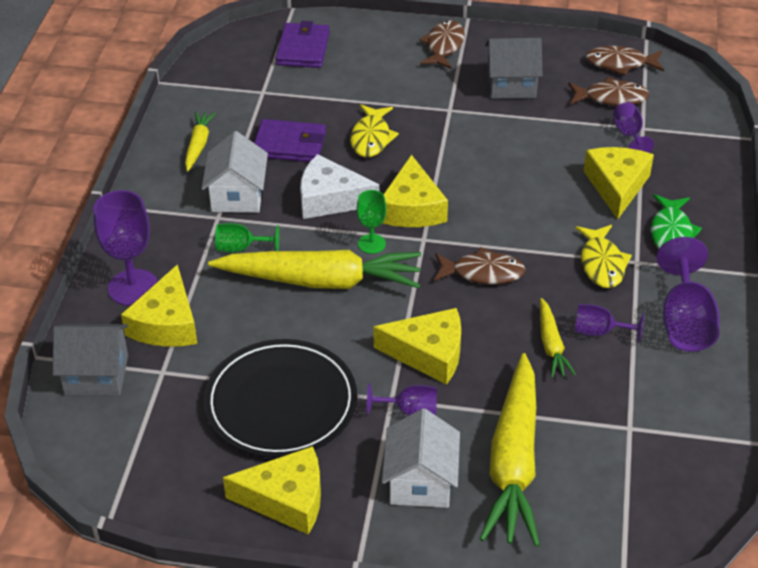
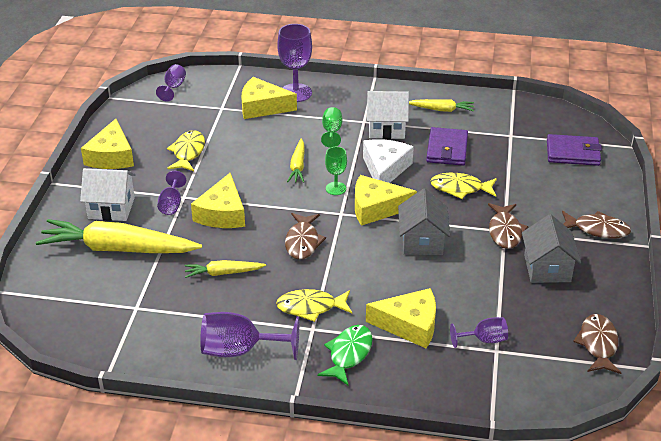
camera: 90 degrees right, 5 degrees down
grey house [53,324,128,396] -> grey house moved to [398,189,450,255]
black plate [204,339,357,458] -> yellow fish [167,130,205,171]
yellow carrot [208,250,421,289] -> yellow carrot [287,139,305,183], size x0.48
brown fish [568,77,649,106] -> brown fish moved to [488,203,529,249]
purple goblet [575,304,644,343] -> purple goblet moved to [156,64,186,102]
green fish [651,194,702,249] -> green fish turned 105 degrees clockwise [317,325,373,385]

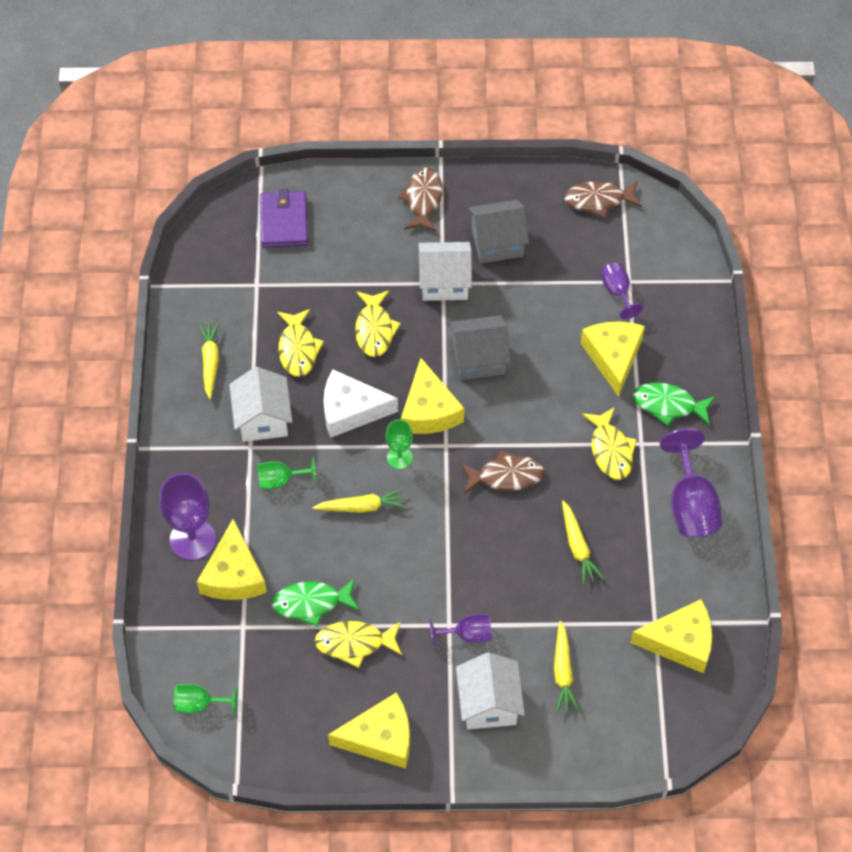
camera: 100 degrees left, 20 degrees up
yellow carrot [36,219,202,253] -> yellow carrot [554,621,579,712], size x0.48
purple goblet [156,64,186,102] -> green goblet [174,684,237,715]
yellow cheese [191,173,245,228] -> yellow cheese moved to [630,599,712,674]
purple wallet [426,127,468,166] -> yellow fish [277,309,324,377]
brown fish [488,203,529,249] -> white house [419,242,472,301]
none -> green fish [272,578,359,627]

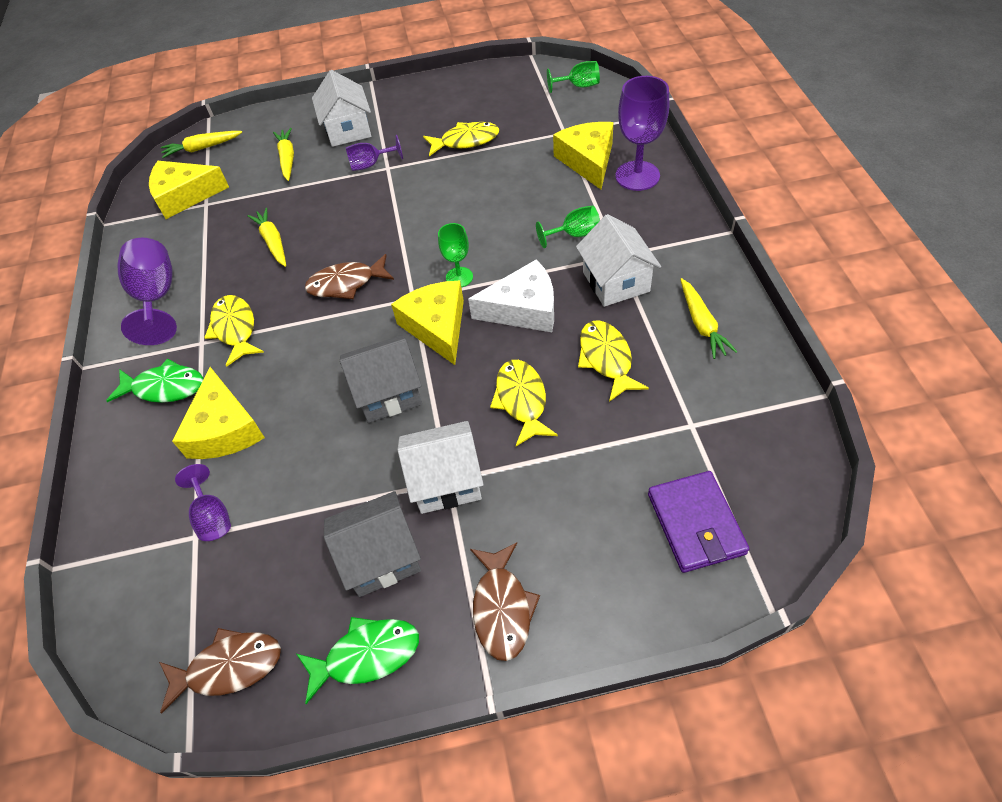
camera: 175 degrees right, 5 degrees down
green fish [272,578,359,627] -> green fish moved to [297,617,419,704]
yellow carrot [313,489,407,513] -> yellow carrot moved to [161,131,242,158]
yellow cheese [328,692,410,769] -> none

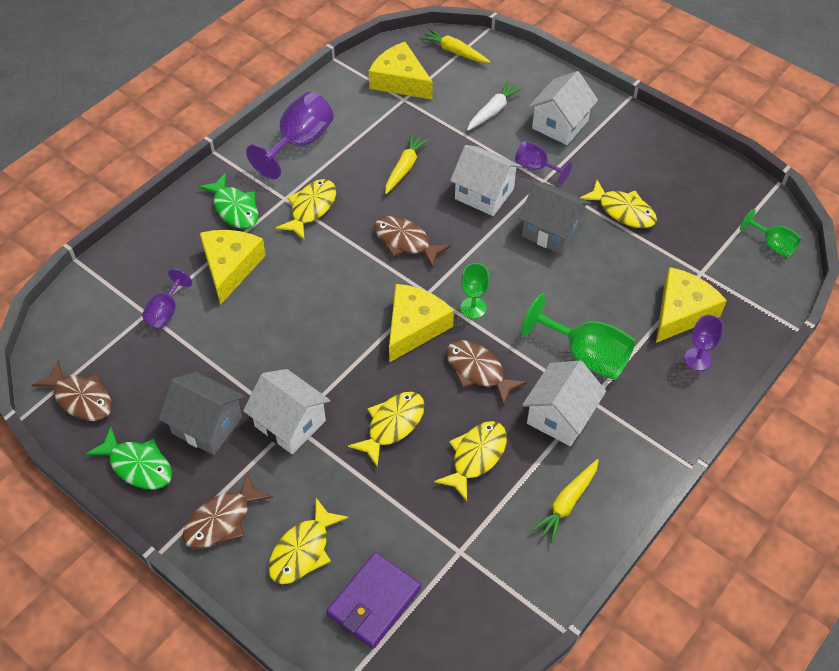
camera: 45 degrees right, 0 degrees up
yellow cheese [172,367,265,459] -> yellow cheese turned 150 degrees clockwise [200,230,266,305]
yellow carrot [273,128,294,181] -> white carrot [467,81,523,131]
grey house [340,335,422,423] -> grey house moved to [519,182,591,254]
white cheese [468,259,554,332] -> brown fish [446,340,527,406]
green goblet [536,205,600,248] -> green goblet [521,293,636,380], size x1.75
purple goblet [616,76,669,191] -> purple goblet [684,315,724,371], size x0.57
none -> yellow fish [268,498,348,584]
none -> white house [450,145,522,216]

